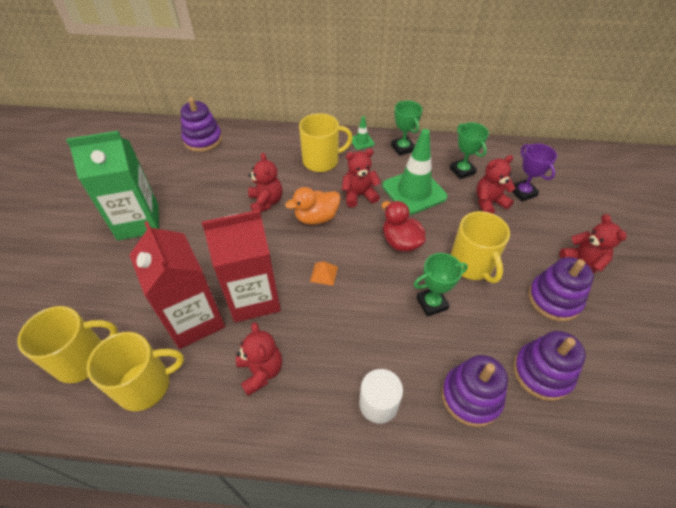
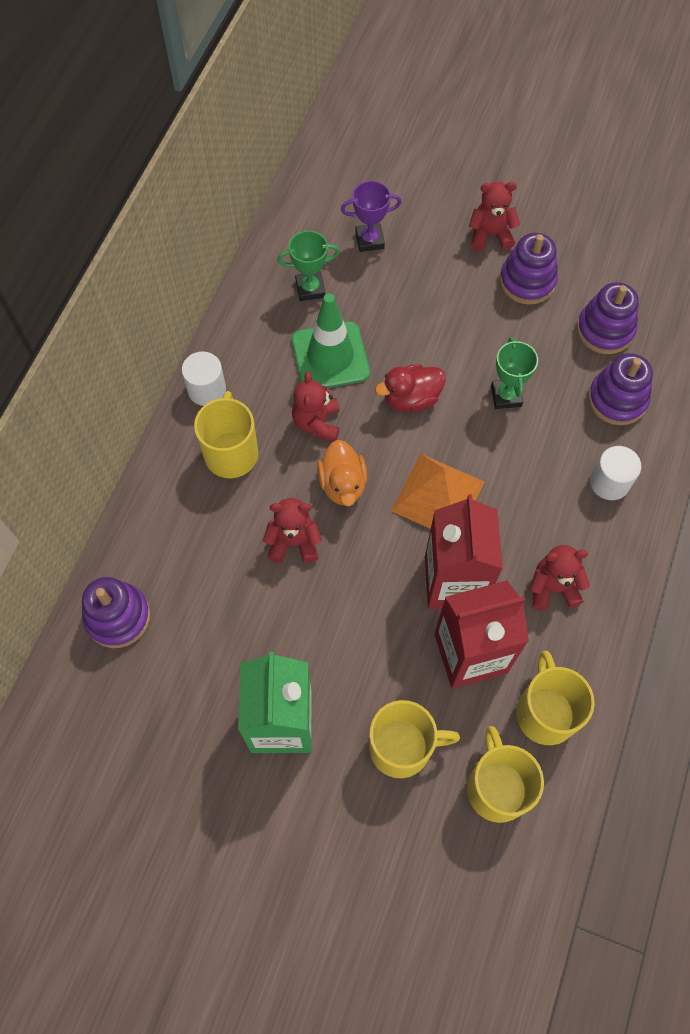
camera: 75 degrees left, 15 degrees up
orange pyramid [310,261,338,286] -> orange pyramid [391,454,484,529], size x2.40
green traffic cone [352,116,375,150] -> white cylinder [182,352,226,406]
green trophy [391,101,423,156] -> none
yellow mug [451,211,510,283] -> yellow mug moved to [369,700,460,778]
red teddy bear [476,155,516,214] -> none

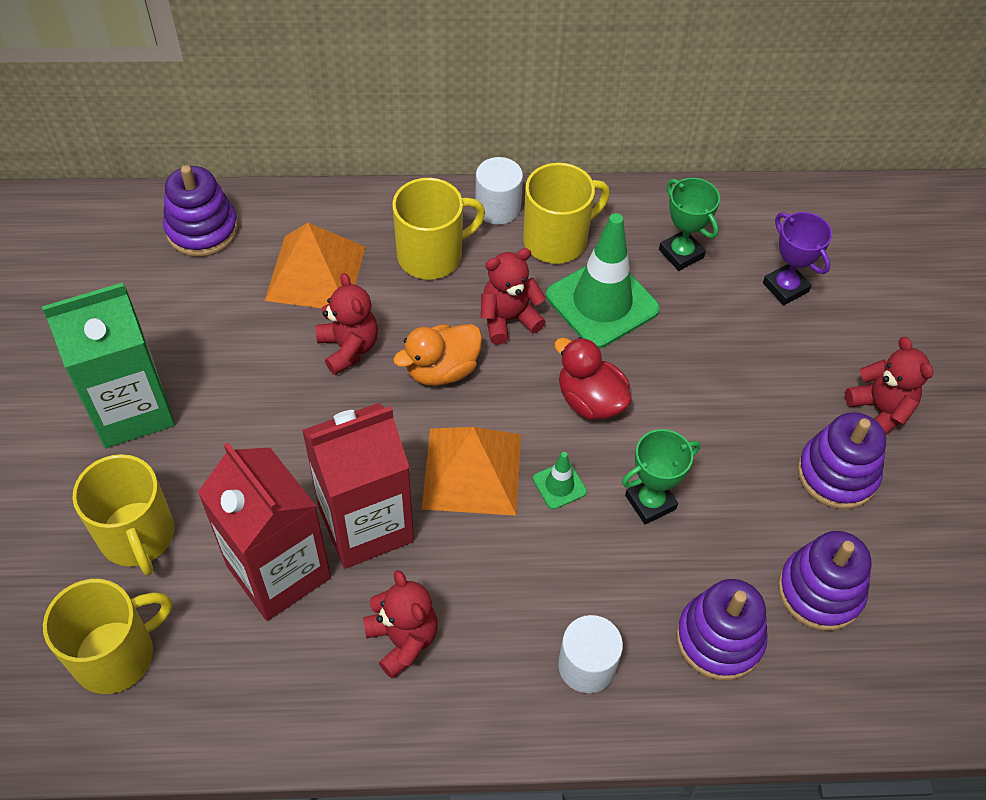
camera: 65 degrees right, 10 degrees down
yellow mug [516,651,595,745] -> yellow mug moved to [523,163,610,264]
none -> orange pyramid [265,223,365,308]
none -> green traffic cone [533,452,587,509]

